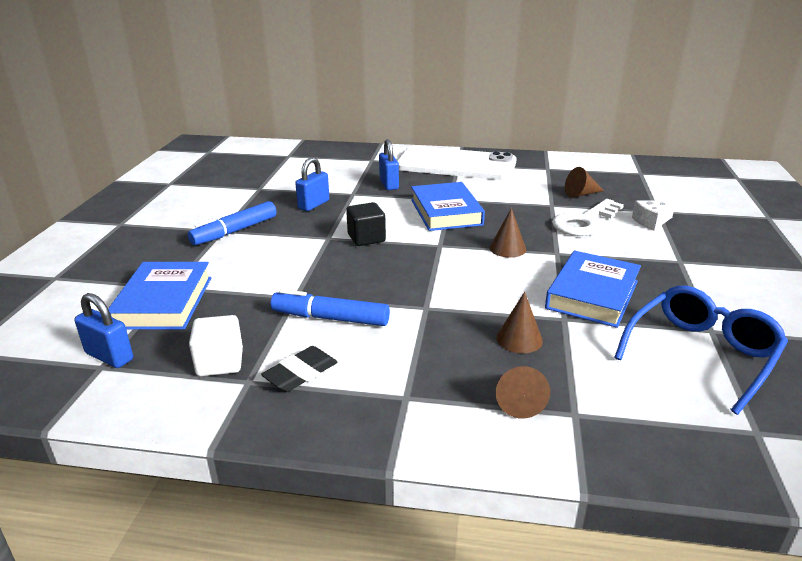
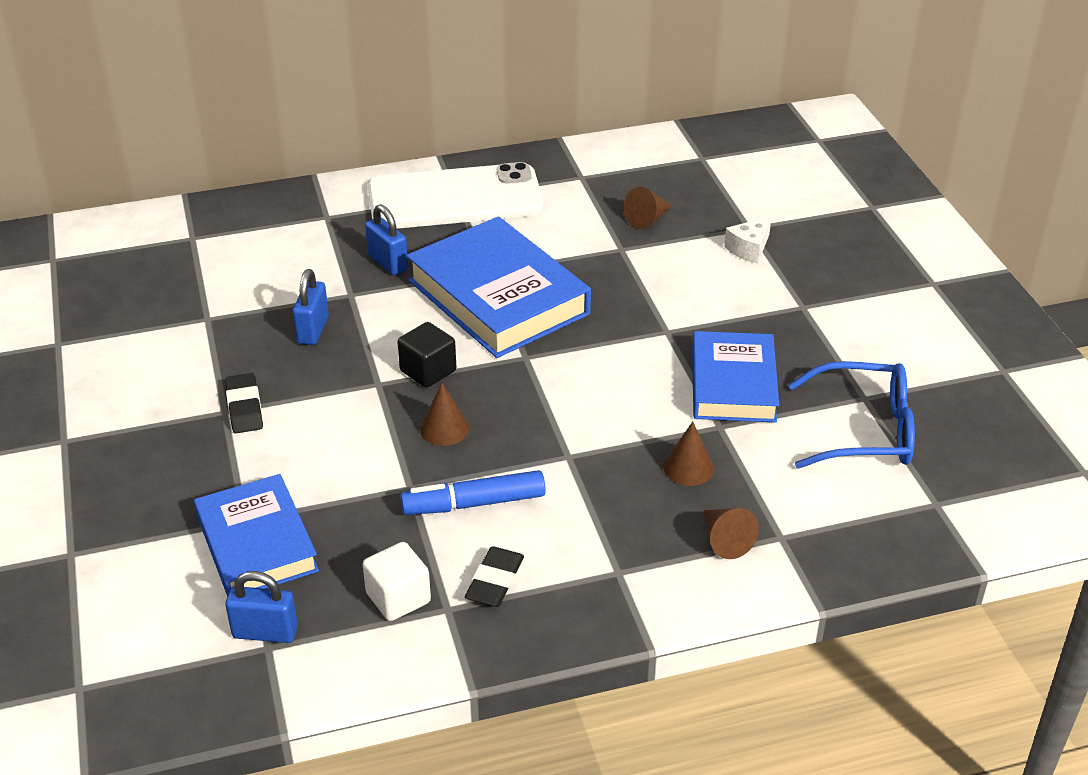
camera: 25 degrees left, 10 degrees up
blue marker [188,201,277,245] -> black eraser [225,373,263,433]
blue book [411,182,485,231] -> blue book [407,216,591,358], size x1.52
brown cone [490,208,526,258] -> brown cone moved to [420,383,469,446]
white key [552,199,624,236] -> none
blue glasses [614,286,788,415] -> blue glasses turned 75 degrees clockwise [789,361,915,469]

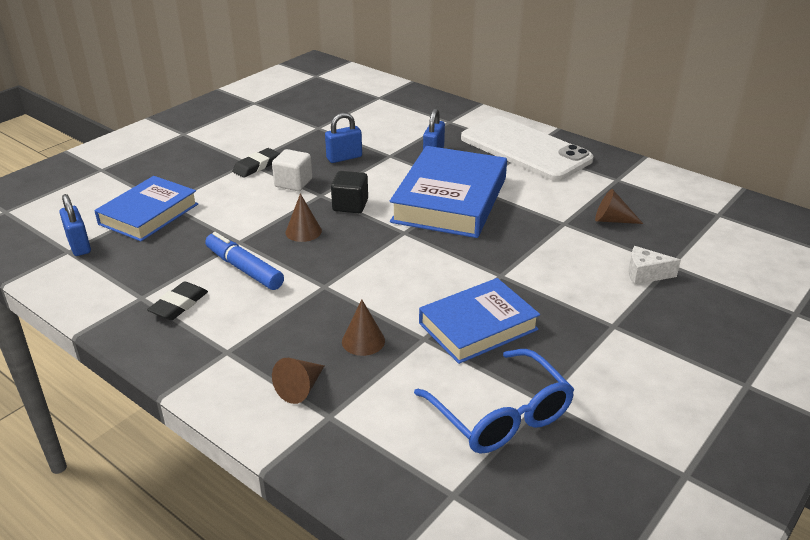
camera: 55 degrees right, 5 degrees down
white cube [363,542,431,621] -> white cube moved to [272,149,312,191]
black eraser [465,546,524,607] -> black eraser turned 45 degrees counterclockwise [147,281,208,320]

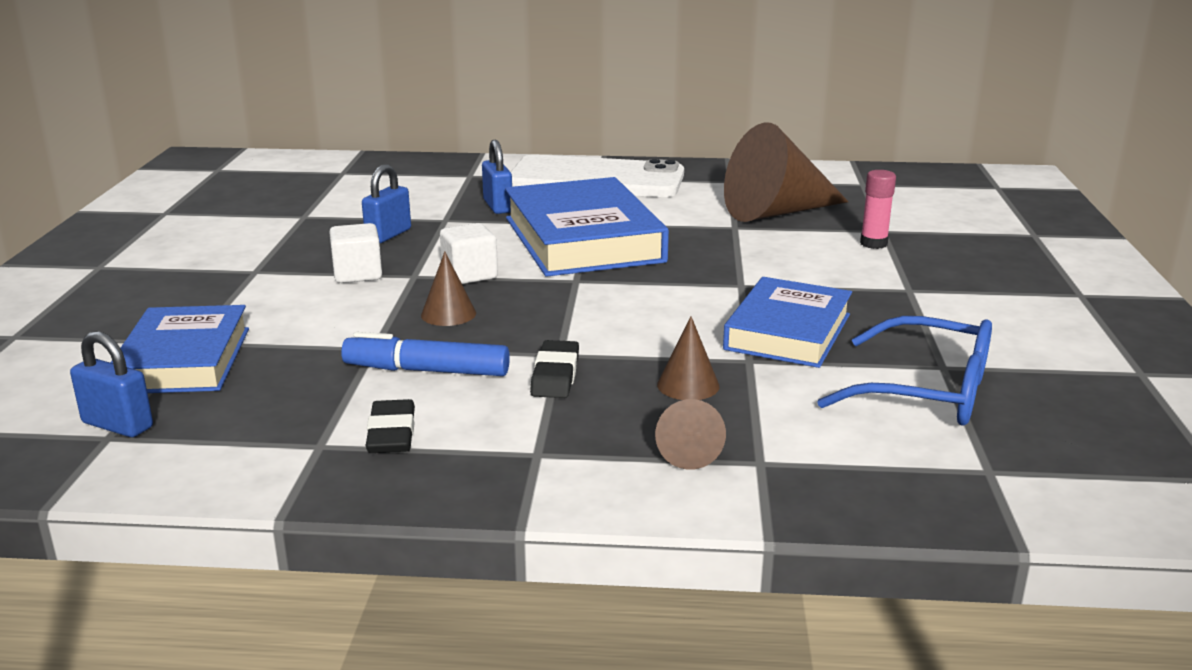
camera: 35 degrees left, 10 degrees down
black eraser [232,148,280,178] -> black eraser moved to [530,340,579,398]
black cube [331,171,368,213] -> white cube [440,223,498,284]
brown cone [595,189,643,224] -> brown cone [724,122,849,222], size x2.23
white cheese [629,246,681,285] -> pink glue stick [860,170,896,249]

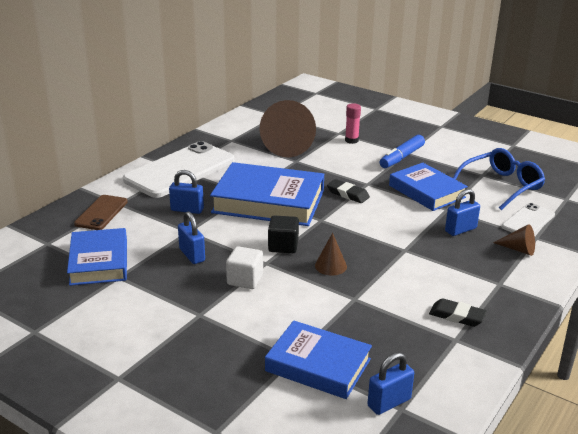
camera: 60 degrees left, 5 degrees up
blue marker [341,332,510,376] -> blue marker moved to [380,135,425,168]
white cube [440,223,498,284] -> black cube [268,215,299,253]
black eraser [530,340,579,398] -> black eraser moved to [327,179,370,203]
brown cone [657,316,719,400] -> blue padlock [445,189,480,236]
none -> blue book [67,228,127,286]
none -> brown phone [74,195,128,230]
none -> white phone [502,203,555,234]

